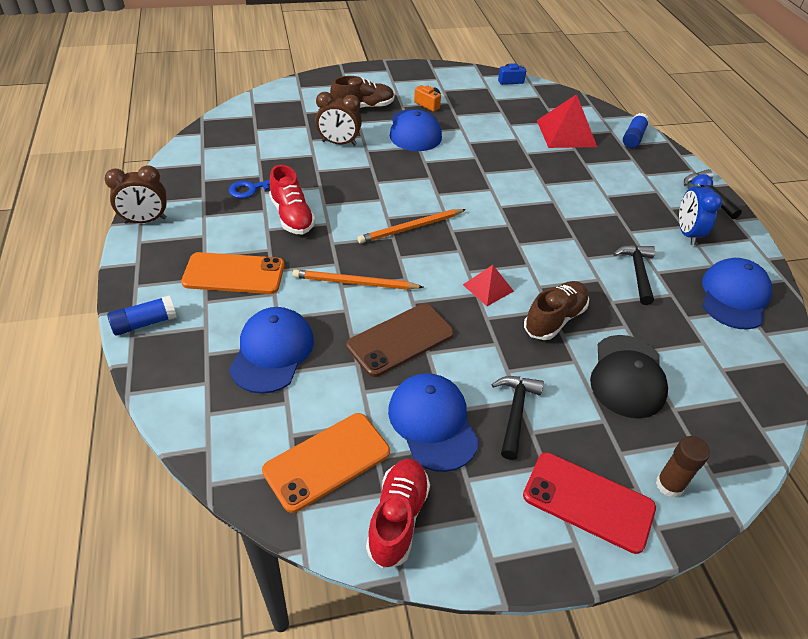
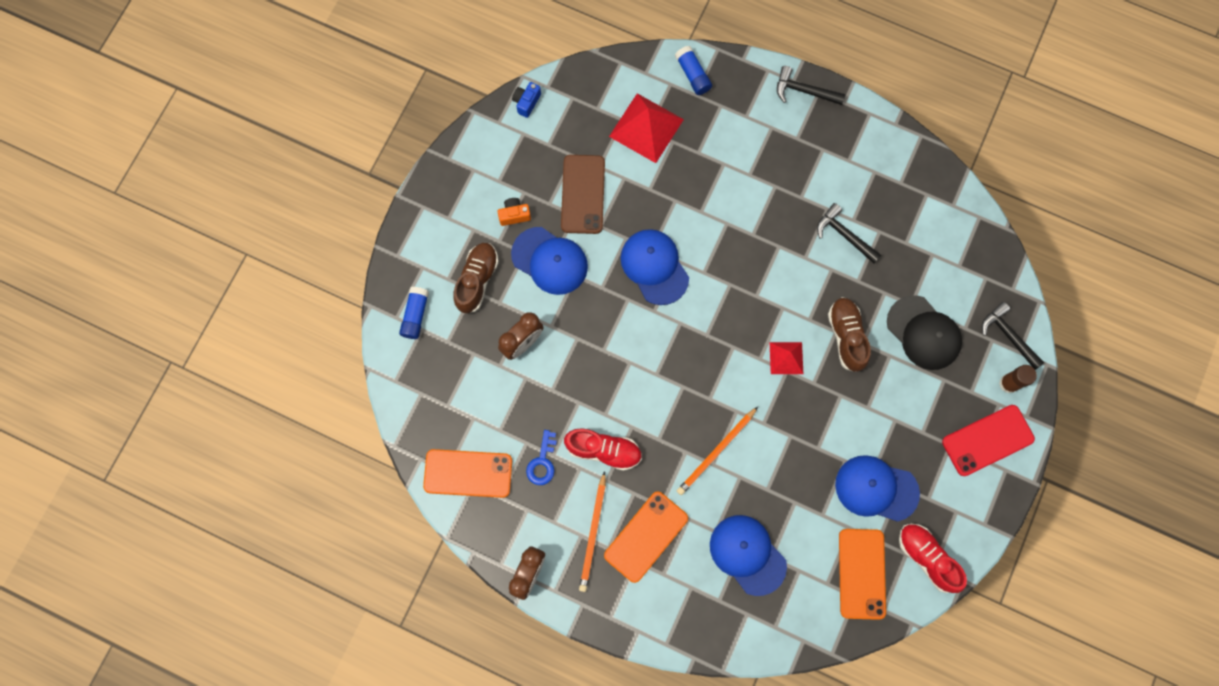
camera: 50 degrees left, 30 degrees up
blue glue stick [107,295,177,336] -> blue glue stick moved to [399,287,429,339]
brown phone [346,303,454,377] -> brown phone moved to [561,155,605,234]
orange pencil [358,209,466,244] -> orange pencil moved to [579,471,606,592]
black hammer [491,376,544,460] -> black hammer moved to [982,302,1044,370]
blue clock [679,174,722,245] -> none
blue cap [702,258,772,330] -> blue cap moved to [621,229,689,305]
none -> orange phone [423,449,512,498]

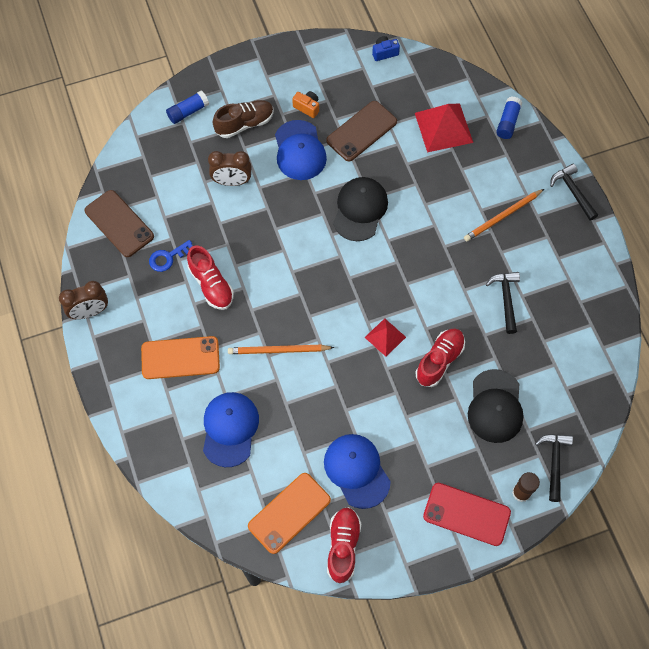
camera: 45 degrees right, 10 degrees down
orange phone [423,449,512,498] -> brown phone [84,190,154,257]
orange pencil [579,471,606,592] -> orange pencil moved to [464,189,544,242]
blue cap [621,229,689,305] -> black cap [333,177,388,241]
brown shoe [828,297,871,372] -> red shoe [416,329,465,387]

